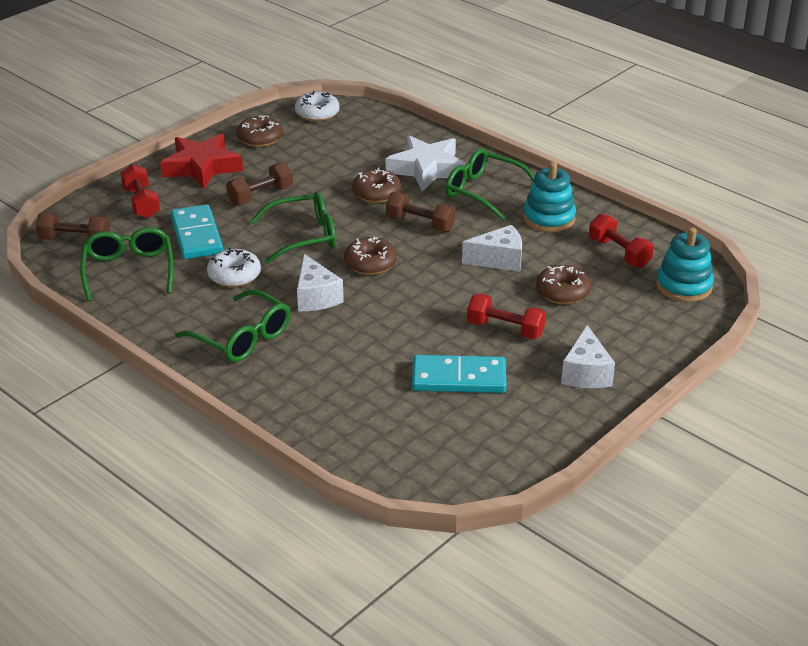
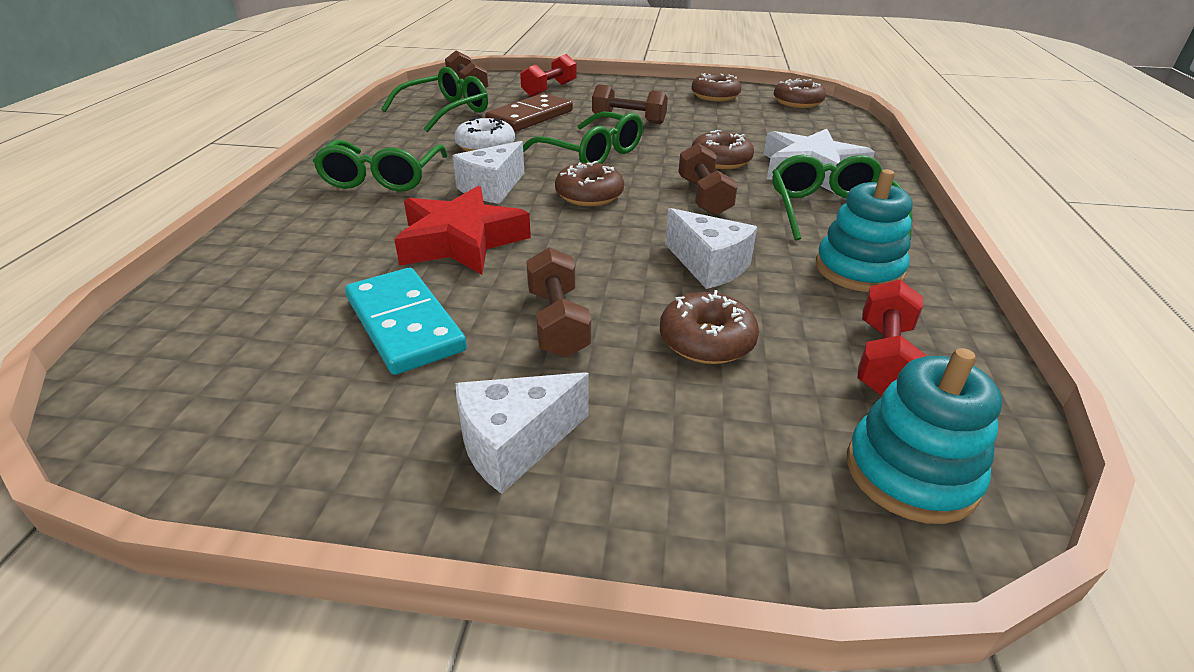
camera: 55 degrees right, 0 degrees up
red star [160,134,243,189] -> red star moved to [394,186,531,275]
turquoise domino [170,204,223,259] -> brown domino [485,93,573,132]
white donut [295,91,340,122] -> brown donut [774,78,826,108]
red dumbbell [467,294,546,339] -> brown dumbbell [526,247,591,358]

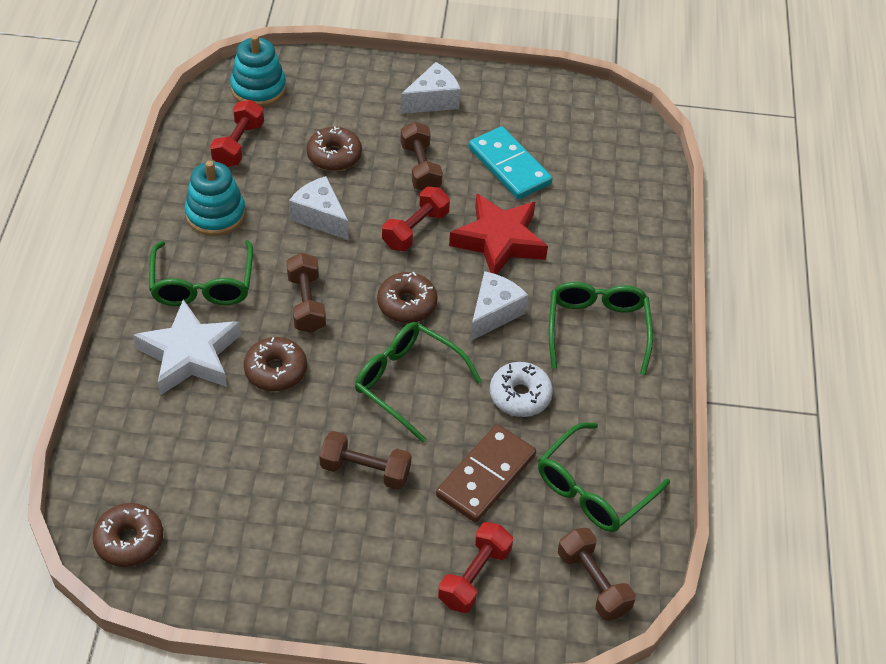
camera: 175 degrees right, 15 degrees up
brown donut [692,73,742,101] -> none
none -> red dumbbell [382,187,450,251]

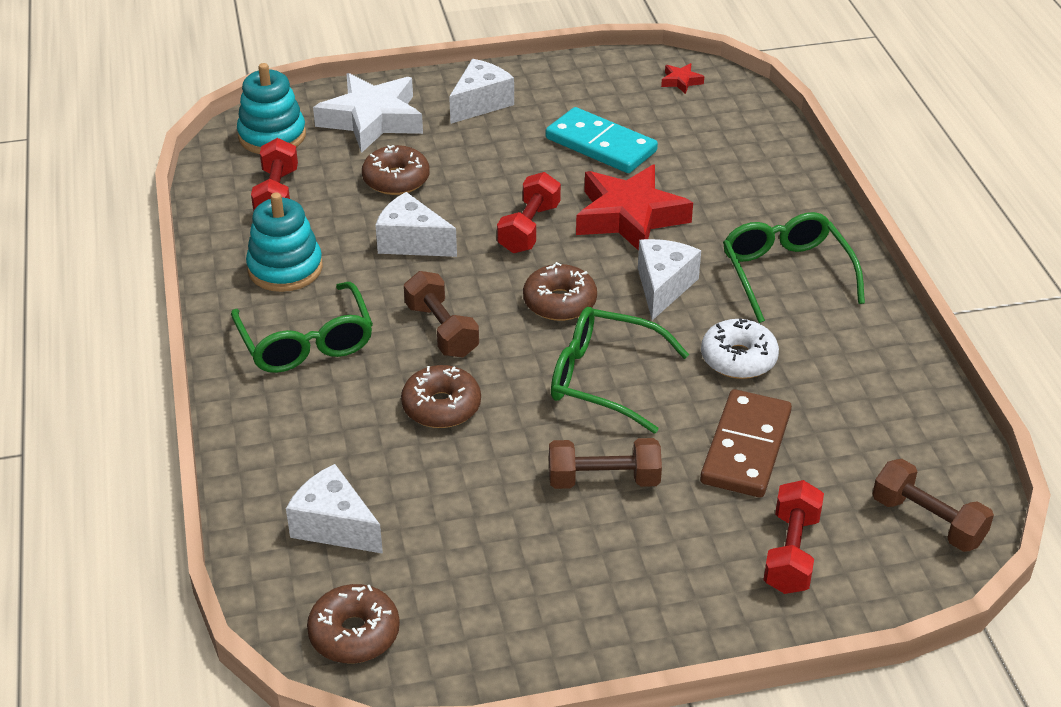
camera: 15 degrees left, 10 degrees down
white star [133,299,241,395] -> white star moved to [313,73,423,153]
brown dumbbell [400,121,443,191] -> none
green glasses [538,422,670,532] -> none
none -> white cheese [286,464,383,554]
none -> red star [661,63,704,94]

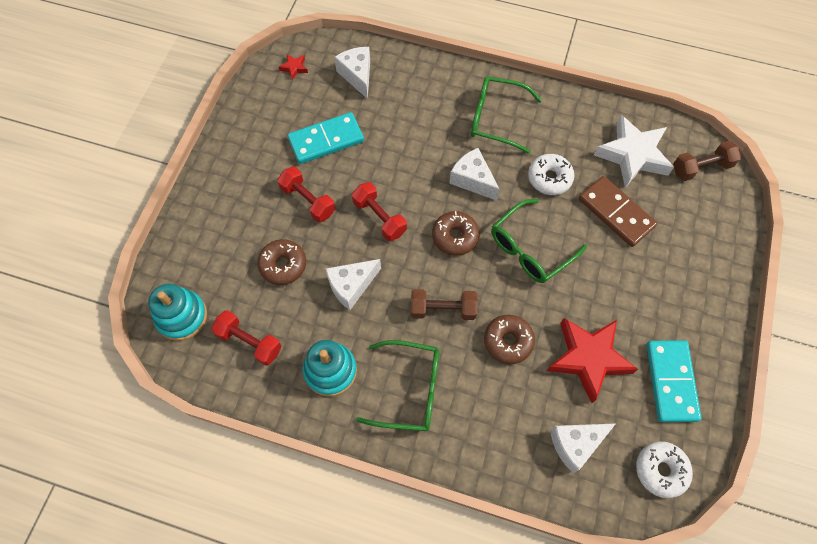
camera: 60 degrees left, 25 degrees up
brown donut [307,584,400,663] -> white donut [636,441,693,498]
white star [313,73,423,153] -> white star moved to [594,115,674,188]
white cheese [449,59,514,124] -> white cheese moved to [334,47,370,99]
brown dumbbell [549,438,662,489] -> none
red star [576,165,693,251] -> red star moved to [547,318,638,403]
red dumbbell [764,480,824,594] -> red dumbbell moved to [277,167,335,222]
none -> turquoise domino [647,340,701,422]

